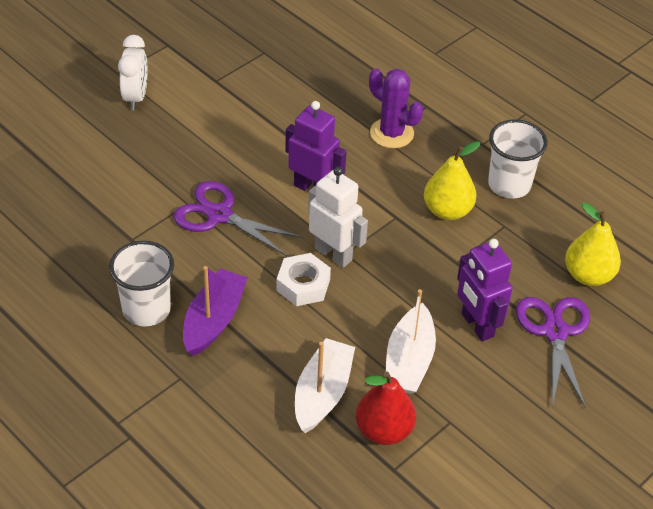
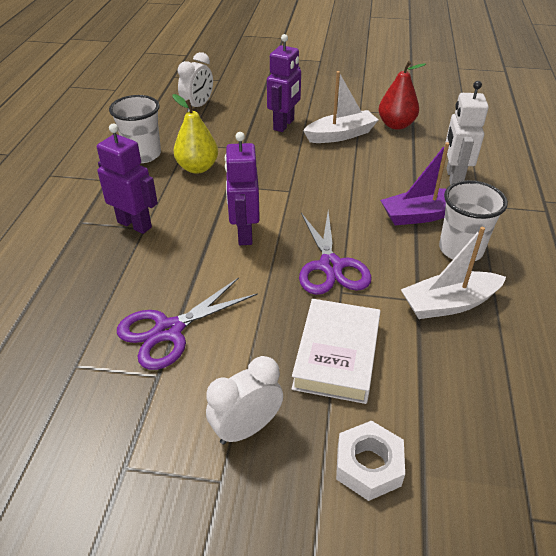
camera: 125 degrees left, 5 degrees down
white nut [276,253,331,306] -> white nut moved to [336,421,405,501]
white boat [295,338,355,433] -> white boat moved to [401,227,506,319]
white robot [308,167,368,268] -> white robot moved to [445,81,489,185]
purple cactus [369,68,423,148] -> purple robot [97,124,158,234]
purple scissors [516,297,590,409] -> purple scissors moved to [117,277,258,370]
yellow pear [565,202,621,286] -> white clock [178,52,213,112]
none -> white book [291,299,381,404]

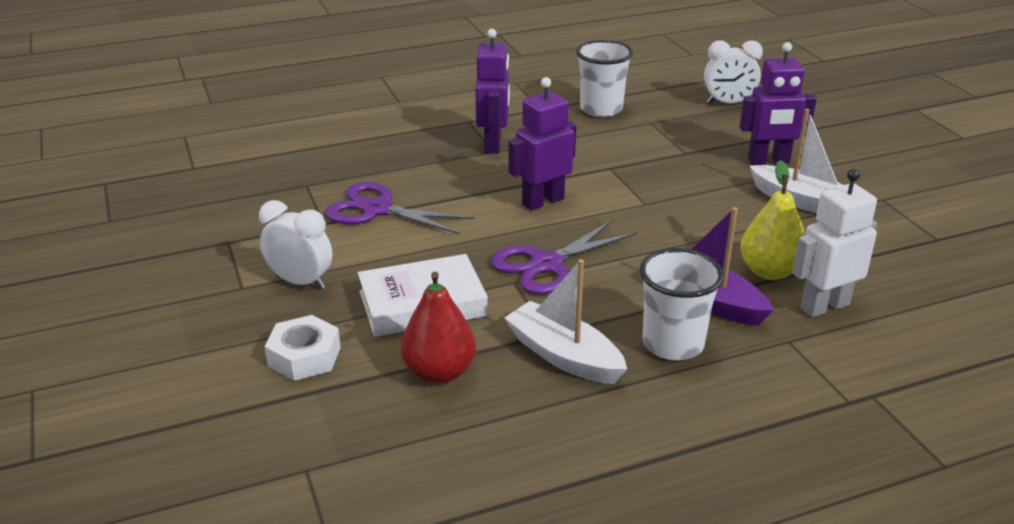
camera: 60 degrees right, 10 degrees down
yellow pear [172,94,218,174] -> yellow pear moved to [740,160,805,280]
red pear [378,61,426,130] -> red pear moved to [401,272,476,384]

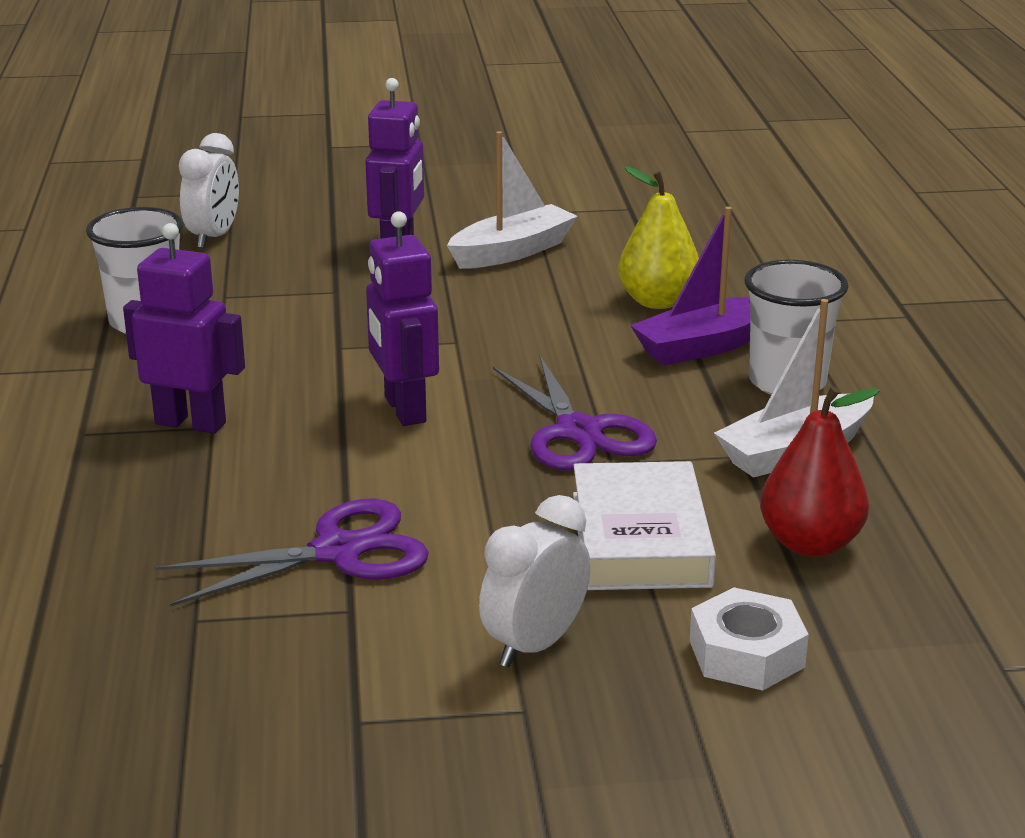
camera: 75 degrees left, 5 degrees down
purple scissors [325,182,474,234] -> purple scissors turned 150 degrees counterclockwise [155,499,429,607]
white robot [792,169,877,317] -> none

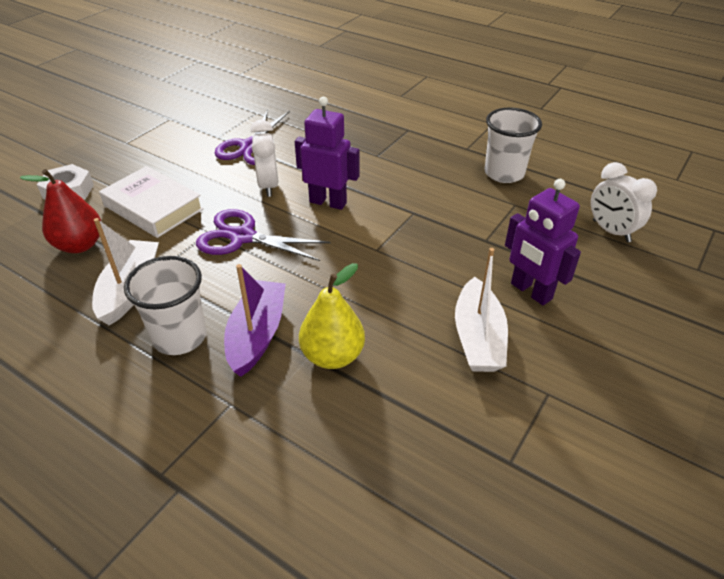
camera: 130 degrees right, 15 degrees up
purple robot [123,223,245,434] -> none
white clock [479,495,591,667] -> white clock moved to [250,120,279,197]

